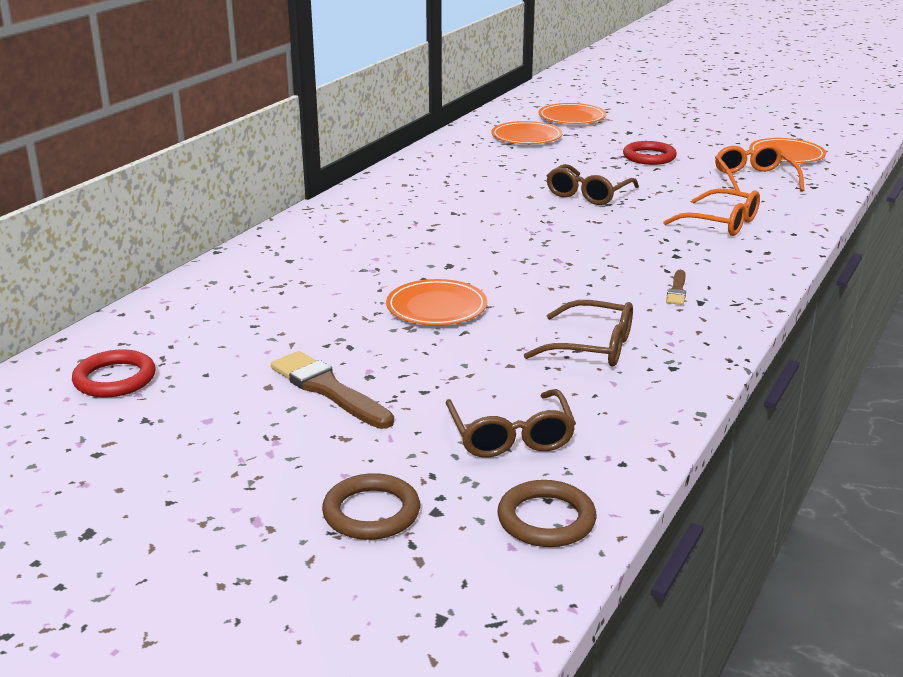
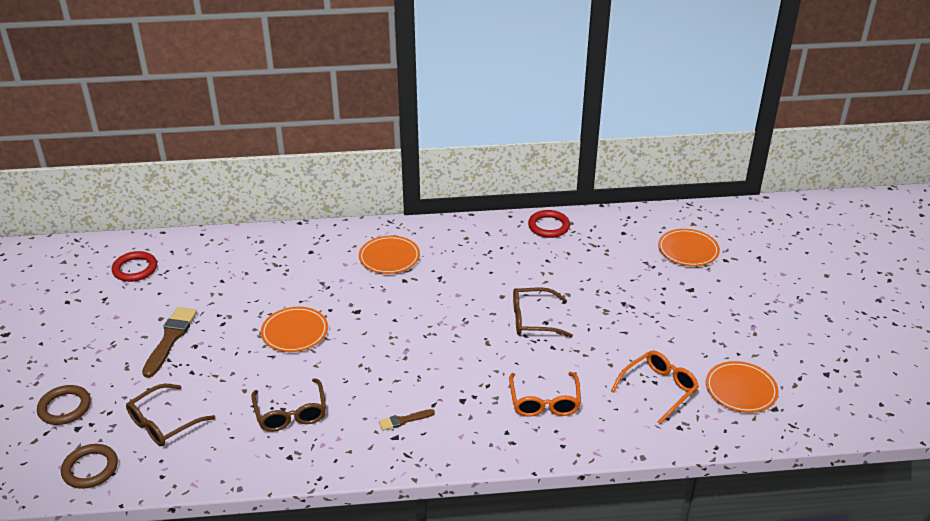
camera: 55 degrees right, 10 degrees up
orange plate [491,121,563,144] -> orange plate moved to [359,236,420,274]
red ring [623,141,677,165] -> red ring moved to [528,210,570,238]

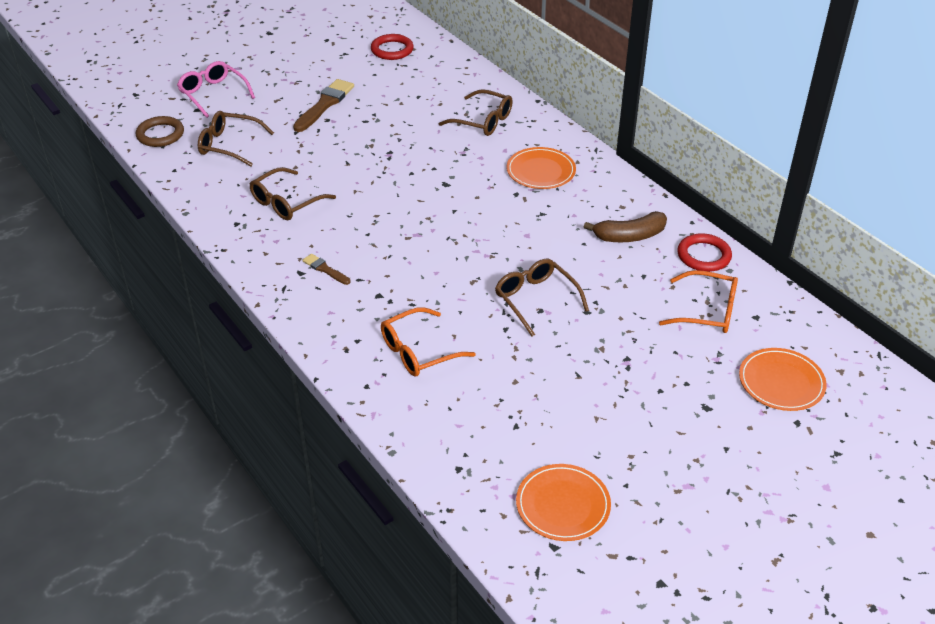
camera: 60 degrees right, 5 degrees up
brown ring [37,385,91,425] -> pink glasses [177,61,255,118]
brown brush [142,307,197,378] -> brown brush turned 45 degrees counterclockwise [293,79,354,132]
orange plate [261,307,328,352] -> none
orange glasses [611,351,699,424] -> orange glasses moved to [659,270,738,333]
none -> brown glasses [438,89,513,136]
none -> brown banana [584,211,667,242]

